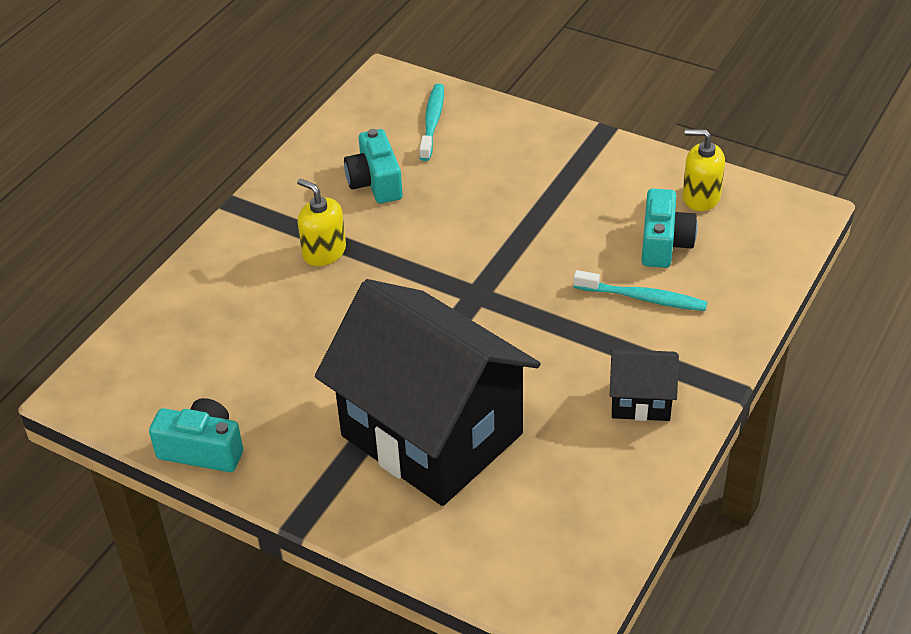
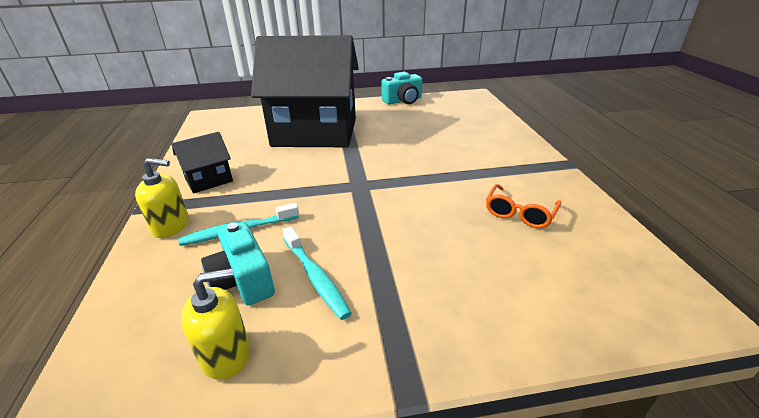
camera: 140 degrees right, 10 degrees down
yellow soap dispenser [297,178,346,266] -> yellow soap dispenser moved to [135,158,189,238]
turquoise camera [344,129,403,204] -> orange glasses [486,184,562,228]
turquoise toothbrush [419,84,444,161] -> turquoise toothbrush moved to [283,226,351,320]

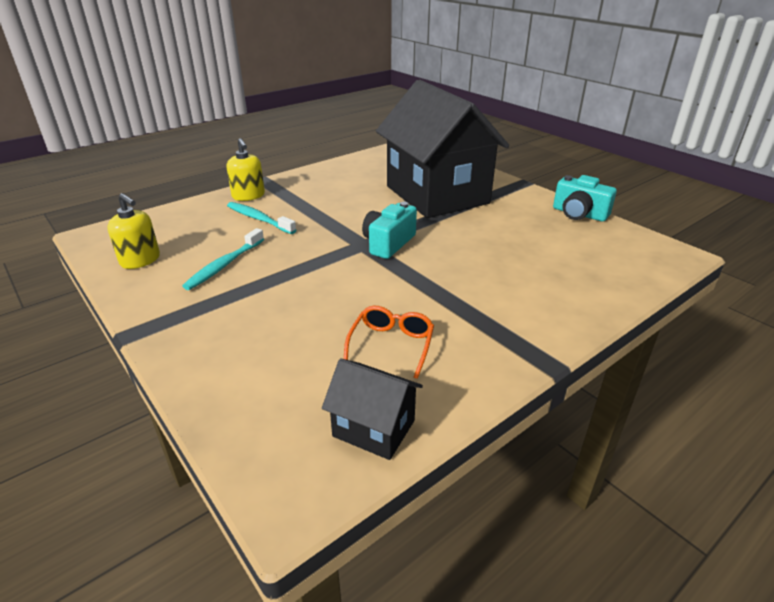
camera: 60 degrees right, 0 degrees up
black house [171,132,233,193] -> black house moved to [322,358,423,460]
turquoise camera [201,222,275,306] -> turquoise camera moved to [362,202,417,259]
orange glasses [486,184,562,228] -> orange glasses turned 105 degrees clockwise [344,306,434,379]

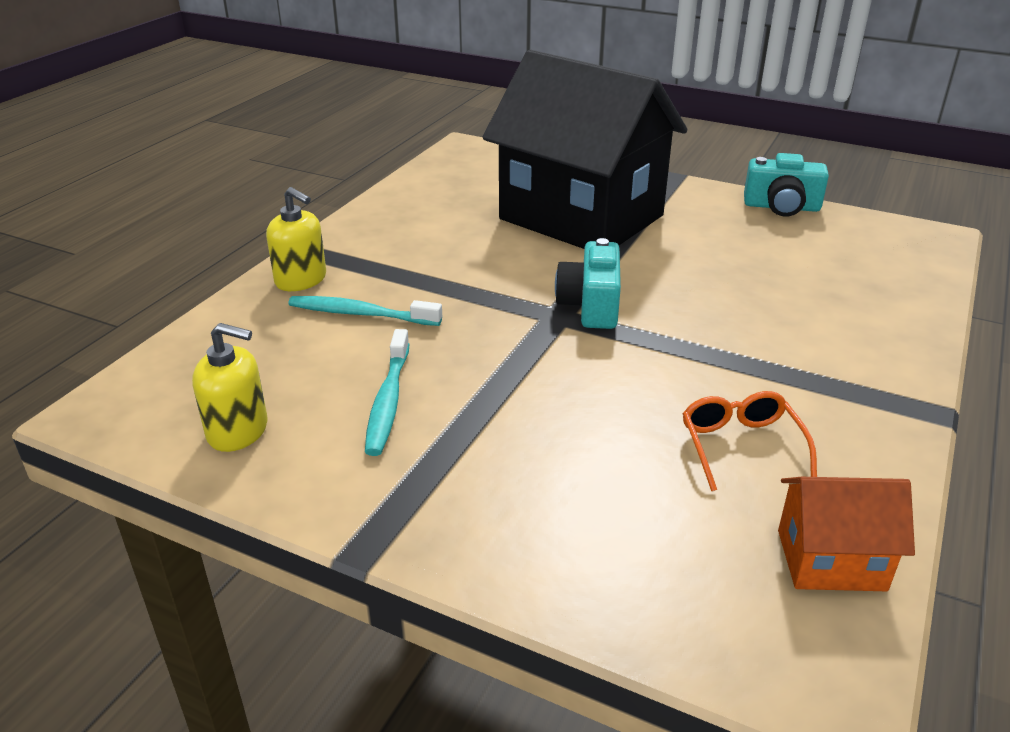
camera: 25 degrees left, 0 degrees up
black house [322,358,423,460] -> orange house [778,477,915,591]

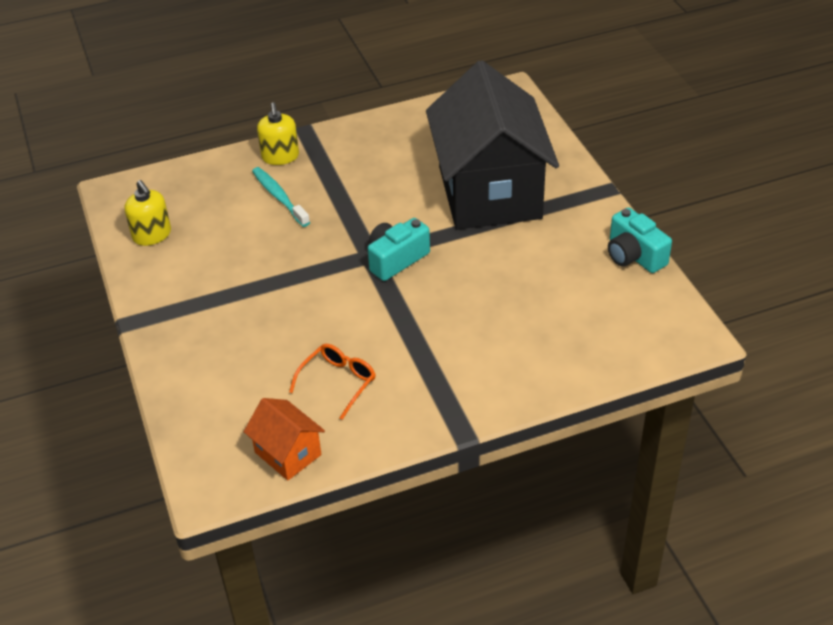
camera: 45 degrees right, 10 degrees up
turquoise toothbrush [365,329,409,456] -> none

